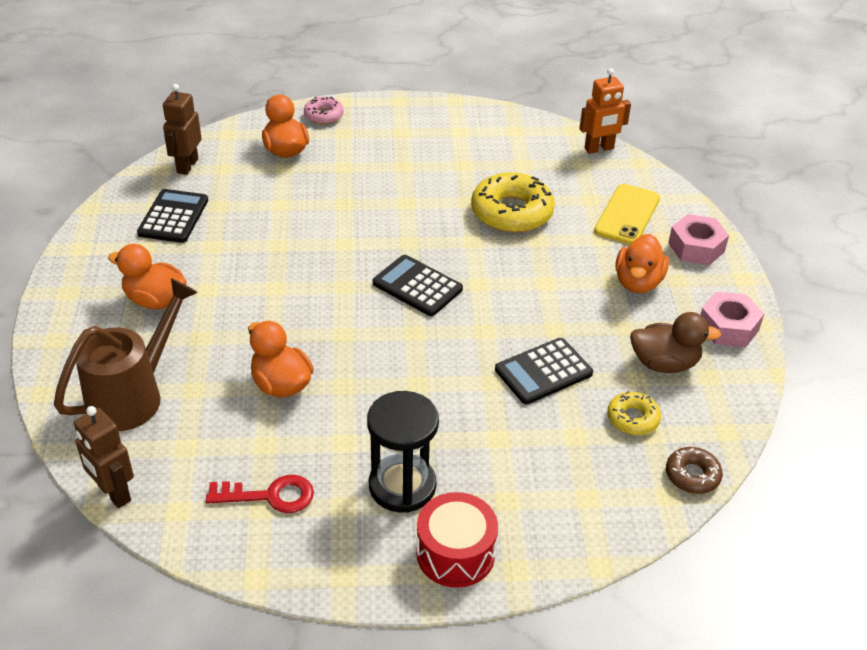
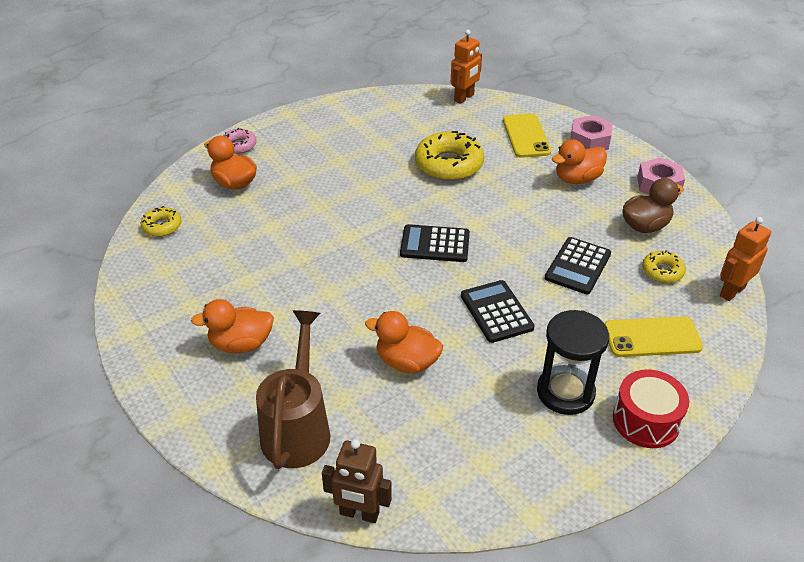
camera: 30 degrees left, 0 degrees up
black calculator [137,189,208,243] -> black calculator moved to [461,280,535,343]
brown robot [163,84,202,175] -> yellow donut [141,206,182,237]
red key [206,475,314,513] -> none
orange duck [615,234,669,293] -> orange duck turned 75 degrees clockwise [552,140,607,184]
brown donut [666,447,723,494] -> orange robot [720,217,771,301]
none -> yellow phone [604,316,703,357]

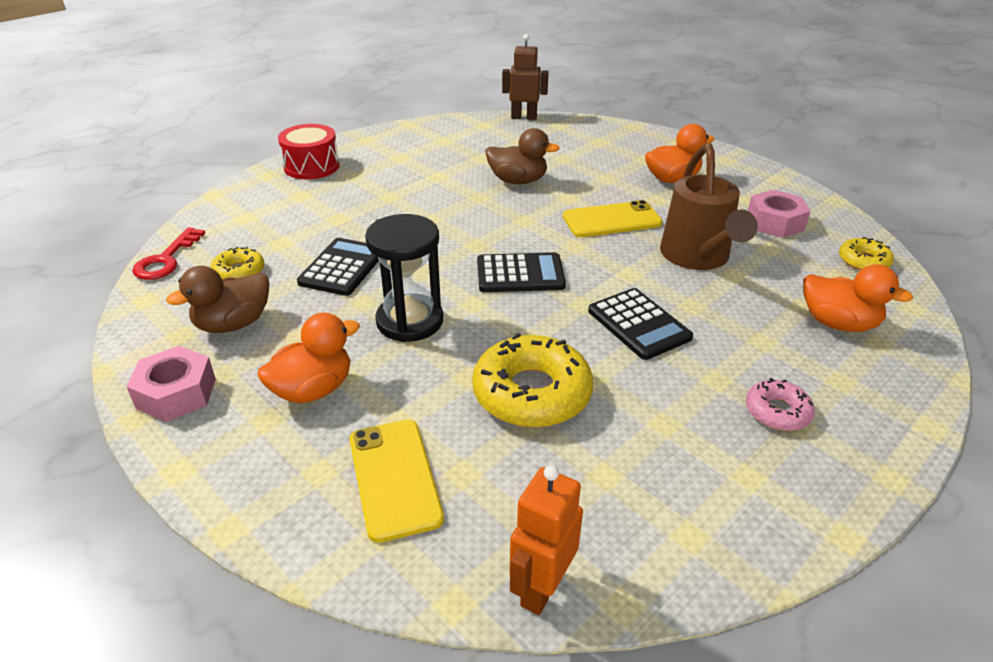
camera: 170 degrees right, 5 degrees down
pink donut [223,128,257,154] -> pink donut moved to [746,378,815,431]
brown watering can [256,310,331,469] -> brown watering can moved to [660,143,758,270]
orange duck [365,311,443,373] -> brown duck [486,128,560,184]
black calculator [461,280,535,343] -> black calculator moved to [588,288,693,360]
black hourglass [537,310,609,415] -> black hourglass moved to [365,214,443,342]
pink nut [571,115,612,150] -> pink nut moved to [748,190,811,238]
yellow phone [604,316,703,357] -> yellow phone moved to [563,200,663,237]
orange robot [720,217,771,301] -> red key [132,227,205,280]

